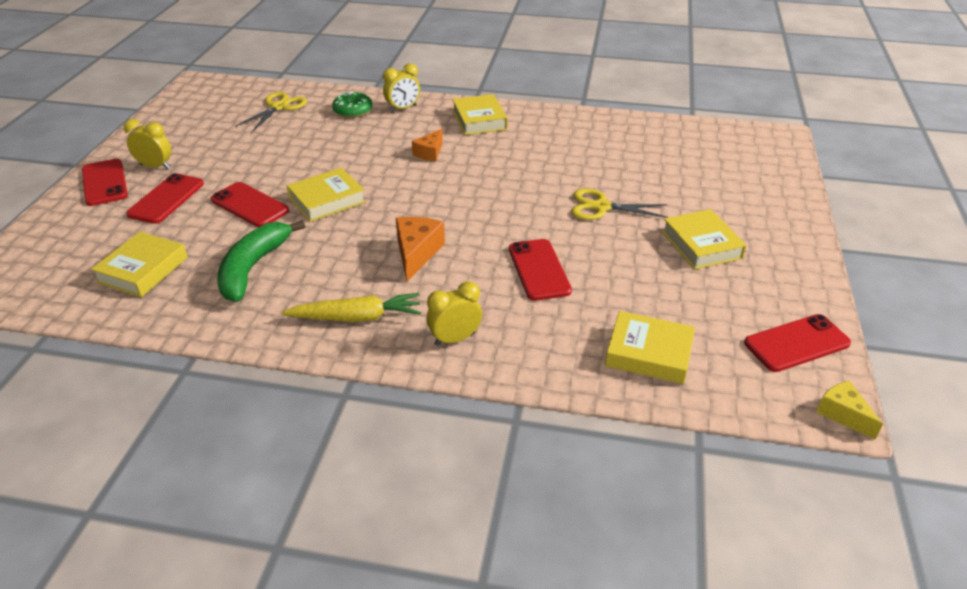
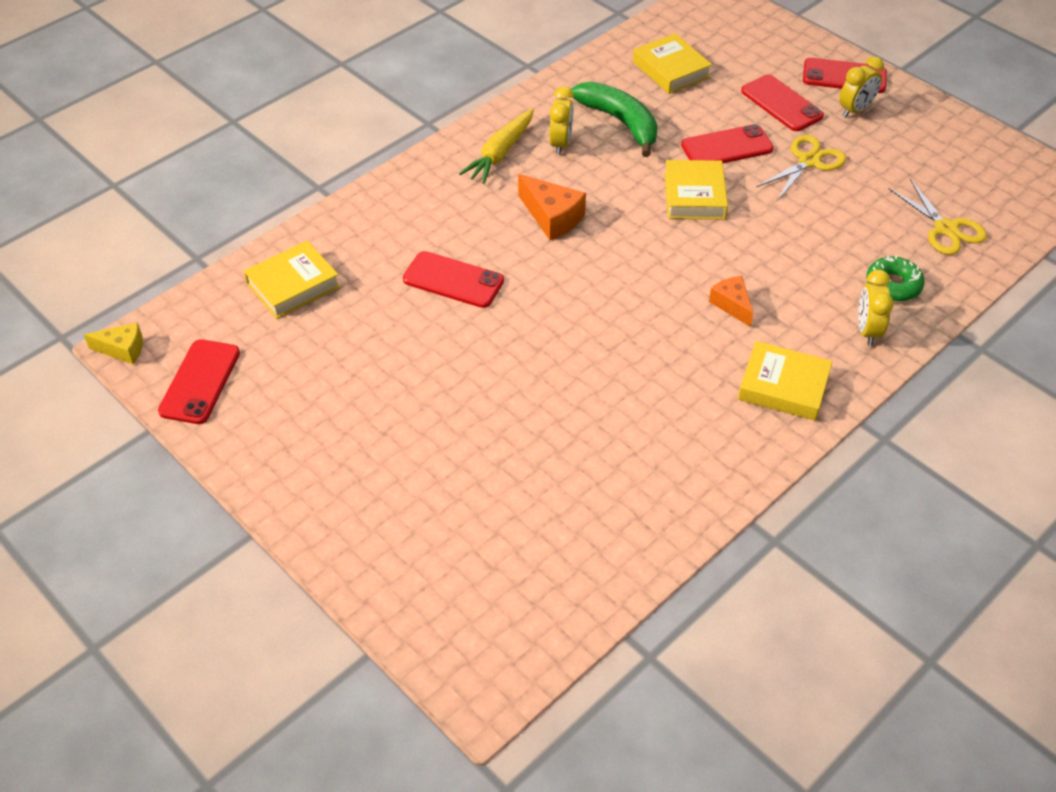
camera: 125 degrees right, 10 degrees up
yellow clock [427,281,482,346] -> yellow clock moved to [549,86,574,155]
yellow scissors [572,188,668,220] -> yellow scissors moved to [756,135,846,200]
yellow book [662,209,746,269] -> none

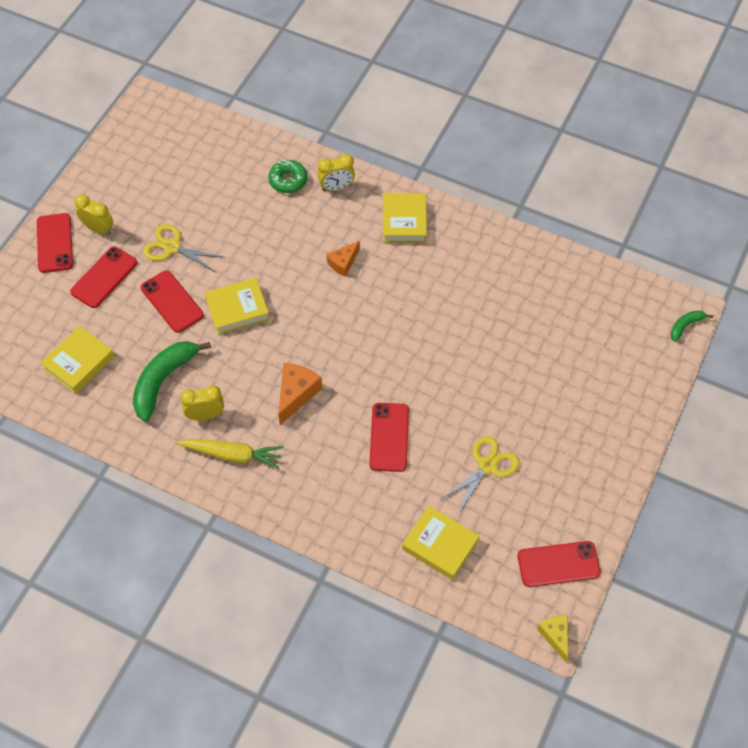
camera: 110 degrees left, 10 degrees up
yellow scissors [889,179,987,255] -> yellow scissors moved to [440,436,519,513]
none -> green banana [671,310,713,342]

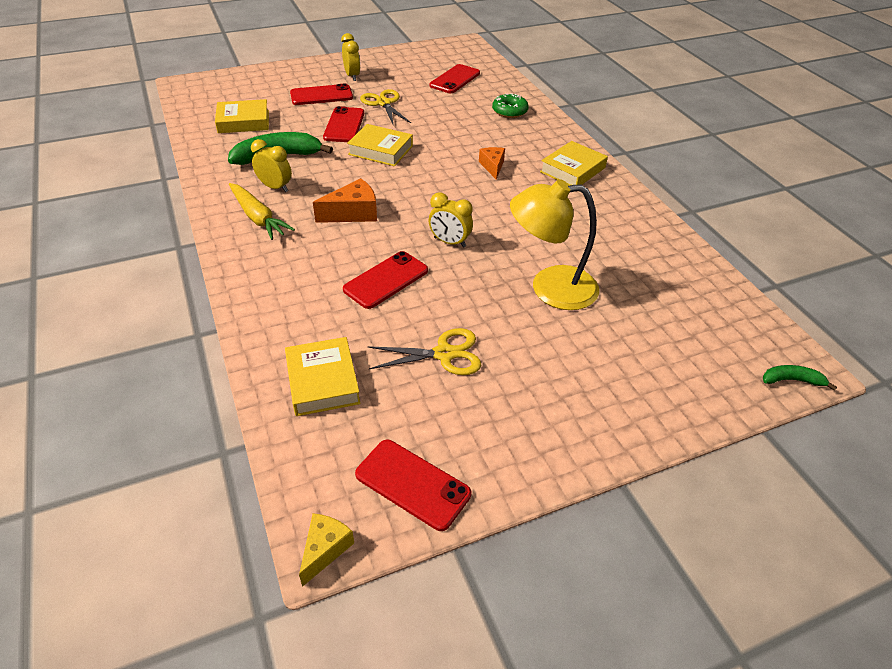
camera: 40 degrees right, 15 degrees down
red phone [37,213,73,273] -> red phone moved to [429,64,480,93]
yellow clock [318,154,355,191] -> yellow clock moved to [429,192,473,247]
orange cheese [327,241,360,277] -> orange cheese turned 90 degrees clockwise [479,147,505,180]
none -> yellow lamp [510,179,599,310]

